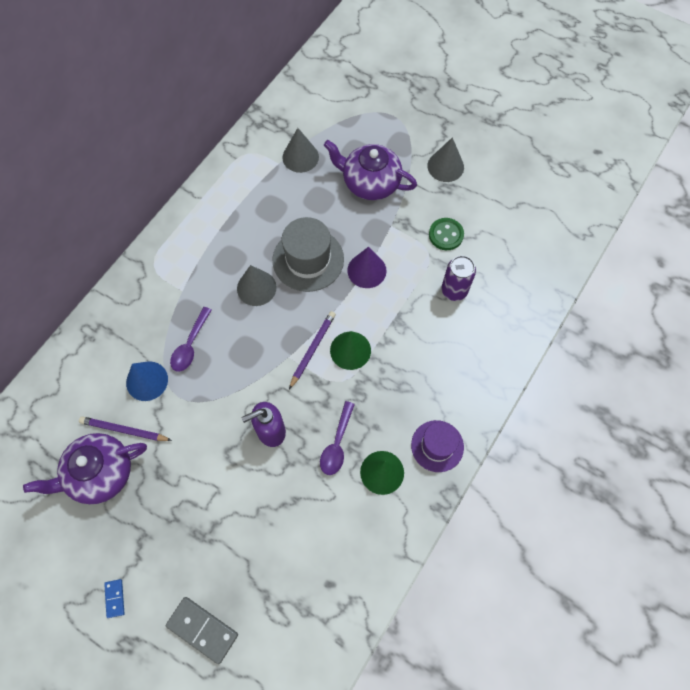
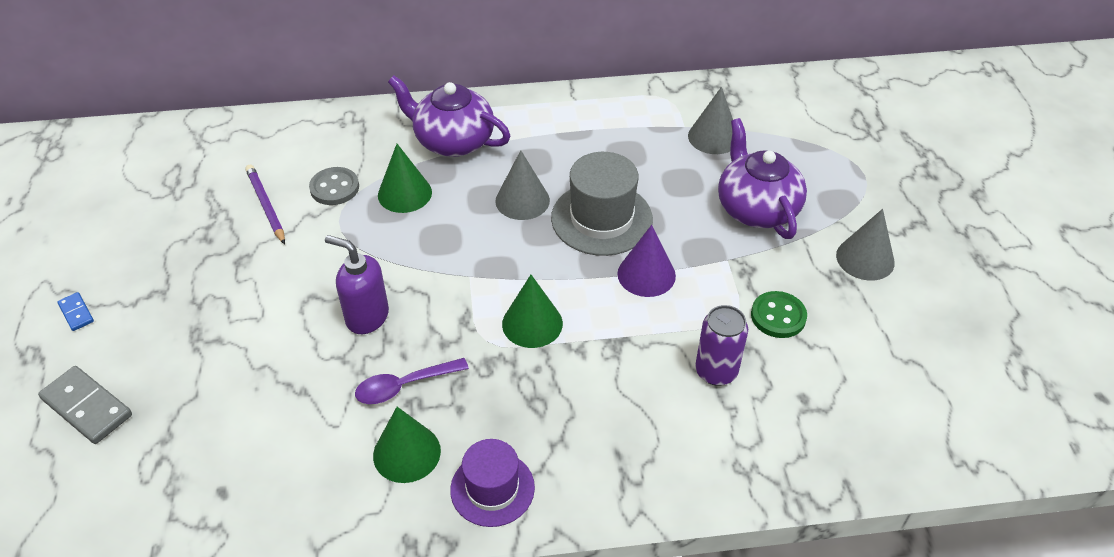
camera: 50 degrees right, 20 degrees down
purple teapot [23,433,147,504] -> purple teapot moved to [388,76,510,157]
blue domino [104,579,125,618] -> blue domino turned 75 degrees counterclockwise [57,292,94,331]
blue cone [126,361,168,401] -> grey button [309,167,359,205]
grey domino [166,597,238,664] -> grey domino turned 45 degrees counterclockwise [38,366,132,444]
purple spoon [170,307,212,372] -> green cone [378,144,432,213]
purple pencil [289,311,336,389] -> none

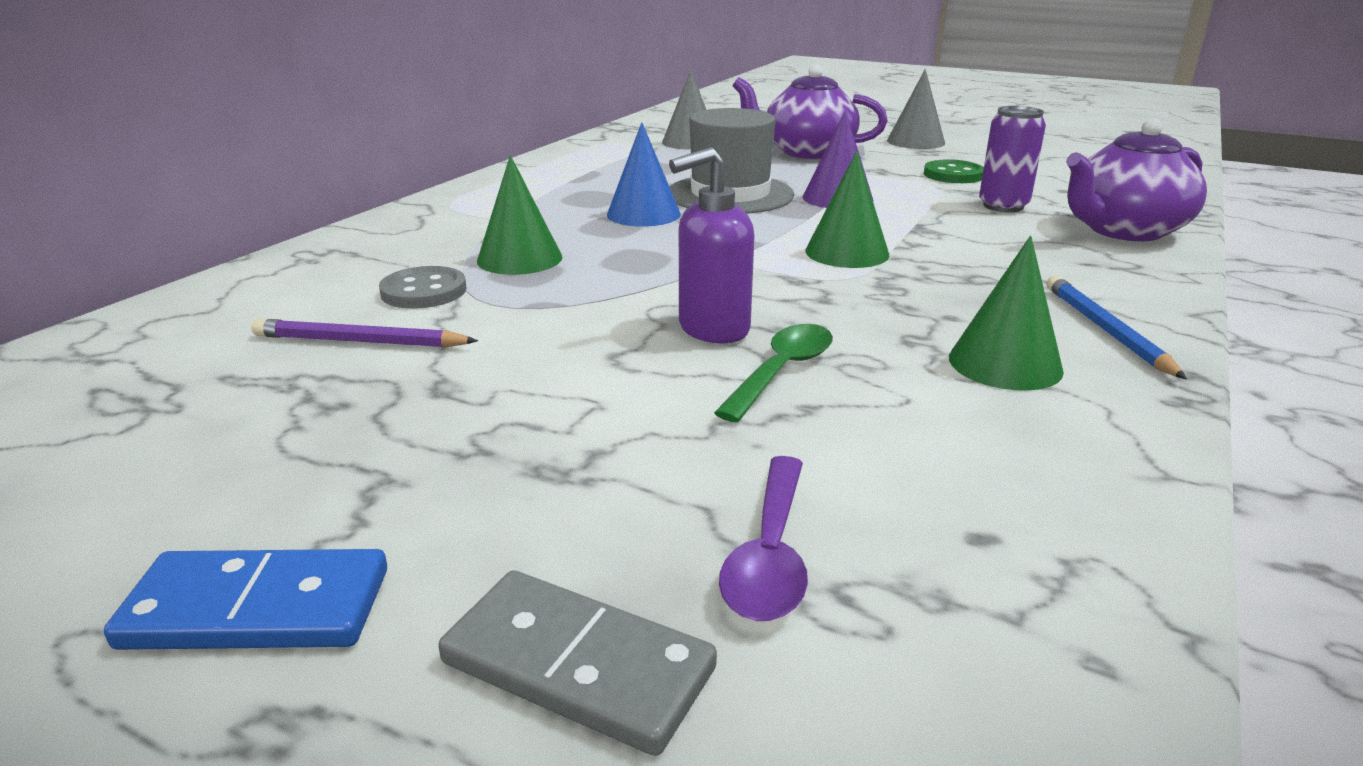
camera: 55 degrees left, 20 degrees down
grey domino [38,366,132,444] -> grey domino turned 45 degrees clockwise [438,570,717,756]
blue domino [57,292,94,331] -> blue domino [104,549,387,650], size x1.91
purple spoon [355,358,469,404] -> purple spoon moved to [719,456,808,621]
purple teapot [388,76,510,157] -> purple teapot moved to [1066,118,1207,241]
purple hat [450,439,535,527] -> blue pencil [1047,276,1187,379]
grey cone [495,150,550,220] -> blue cone [607,122,681,227]
none -> green spoon [714,324,833,422]

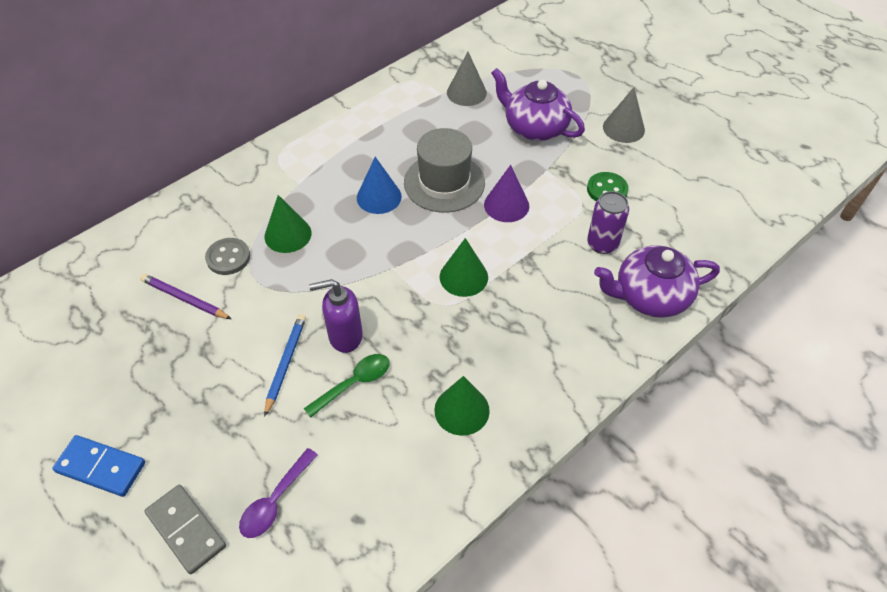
camera: 20 degrees right, 25 degrees up
blue pencil [1047,276,1187,379] -> blue pencil moved to [264,314,306,417]

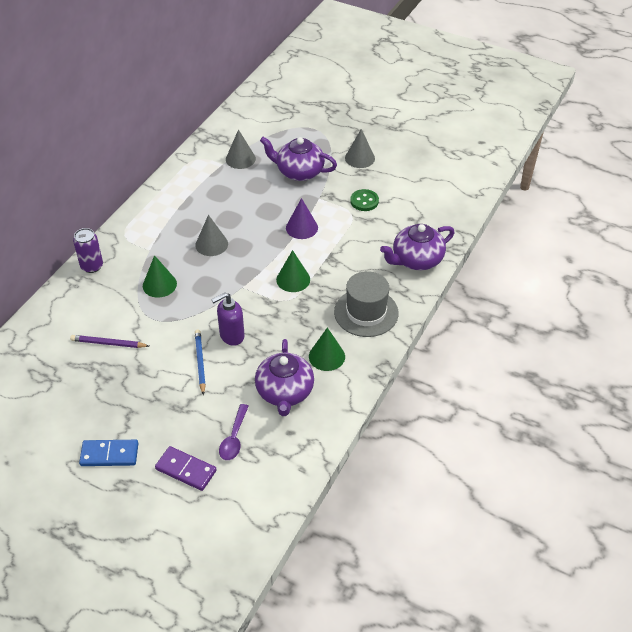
camera: 20 degrees left, 5 degrees down
grey domino [145,485,226,574] -> purple domino [155,446,216,491]
grey button [205,238,250,275] -> none
green spoon [304,354,389,418] -> none
blue cone [357,157,402,214] -> grey cone [195,215,228,256]
grey hat [404,128,485,213] -> grey hat moved to [334,271,399,337]
purple can [587,191,629,254] -> purple can moved to [73,228,103,273]
none -> purple teapot [255,339,314,416]

